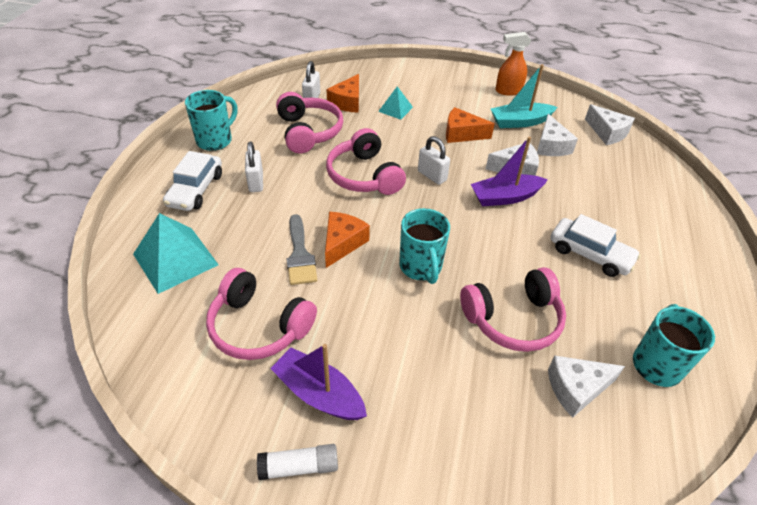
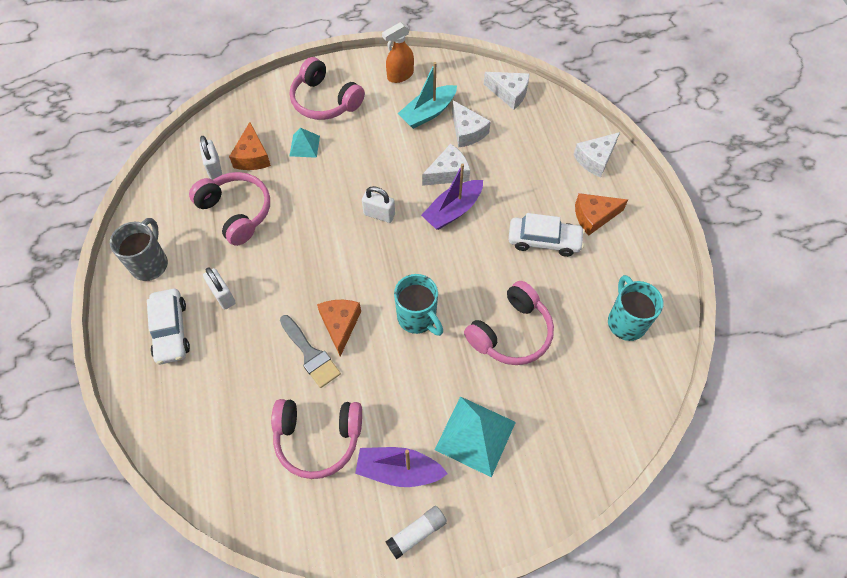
camera: 25 degrees left, 15 degrees up
turquoise pyramid [133,213,219,294] -> turquoise pyramid moved to [435,396,516,478]
turquoise mug [185,90,237,151] -> grey mug [110,218,168,281]
pink headphones [326,128,406,195] -> pink headphones moved to [290,57,365,120]
orange cheese [446,107,495,143] -> orange cheese moved to [575,193,628,236]
white cheese [548,356,625,418] -> white cheese moved to [574,132,620,178]

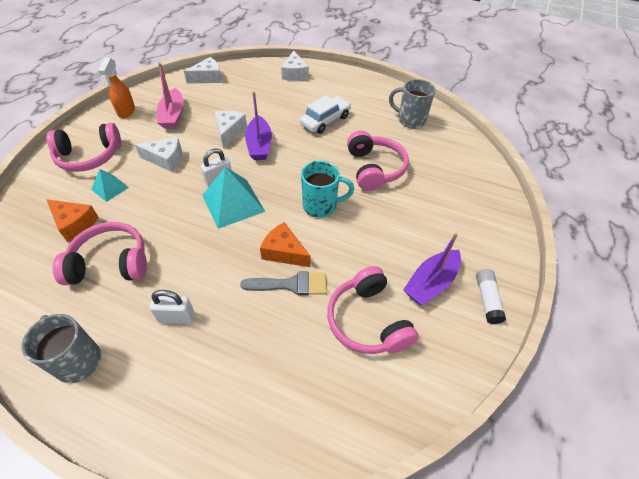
camera: 55 degrees left, 10 degrees down
white car [147,289,190,364] -> none
white padlock [199,136,222,179] -> none
pink headphones [271,399,362,479] -> pink headphones turned 120 degrees clockwise [327,266,419,354]
turquoise boat [398,62,457,129] -> pink boat [157,63,184,129]
turquoise pyramid [435,396,516,478] -> turquoise pyramid moved to [202,167,265,229]
white cheese [452,100,491,148] -> white cheese moved to [135,137,182,172]
orange cheese [575,193,628,236] -> none
turquoise mug [608,275,663,341] -> grey mug [389,79,436,129]

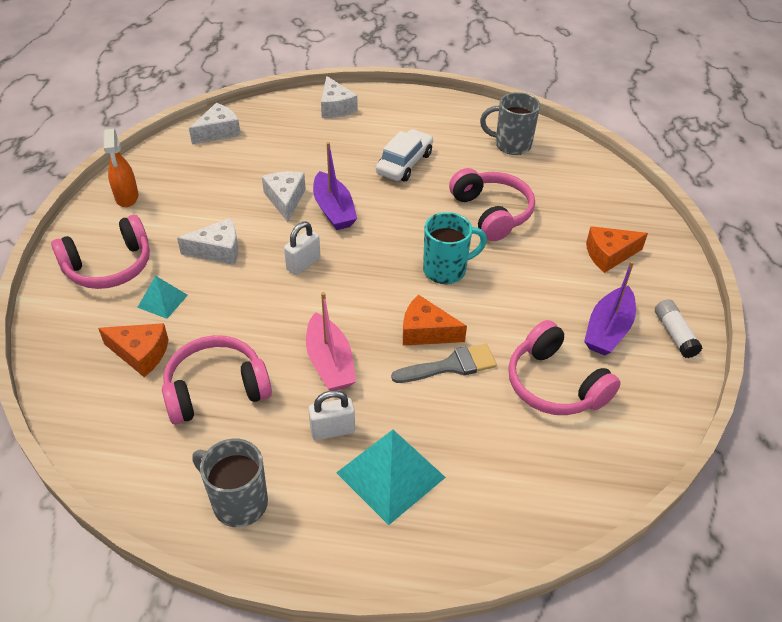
camera: 15 degrees left, 5 degrees down
pink boat [157,63,184,129] -> pink boat moved to [306,292,356,390]
turquoise pyramid [202,167,265,229] -> turquoise pyramid moved to [336,430,446,525]
none -> orange cheese [586,226,648,273]

